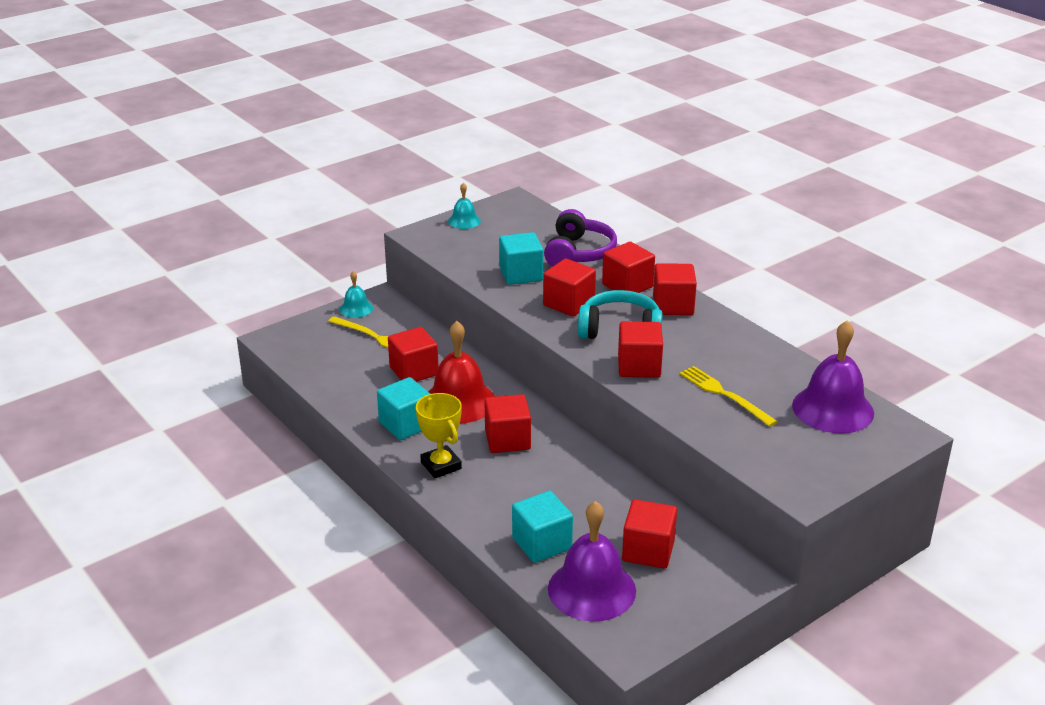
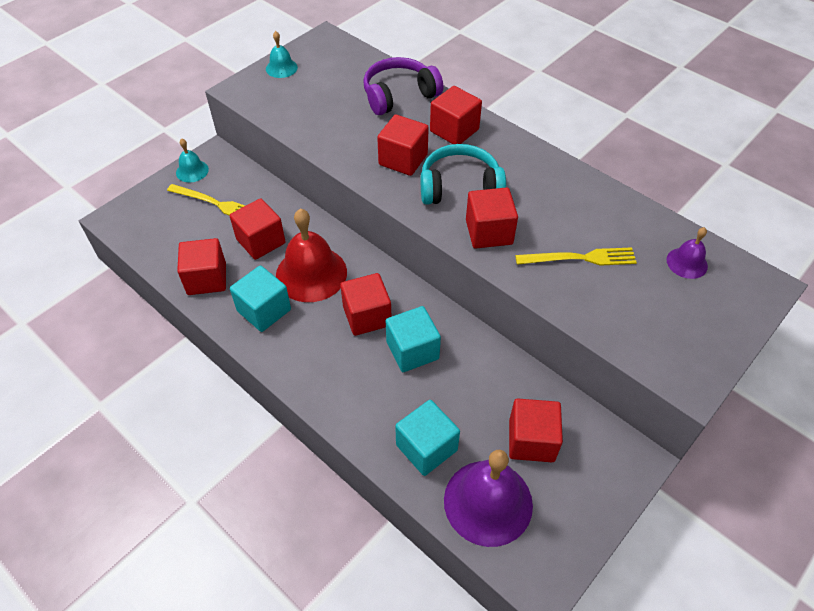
camera: 10 degrees left, 20 degrees up
yellow trophy [416,393,462,478] -> none
turquoise cube [499,232,543,285] -> turquoise cube moved to [386,306,441,372]
purple headphones [544,209,617,266] -> purple headphones turned 120 degrees counterclockwise [363,57,443,115]
red cube [653,263,697,315] -> red cube moved to [177,238,226,295]
yellow fork [680,366,778,427] -> yellow fork turned 135 degrees clockwise [515,247,637,266]
purple bell [792,321,874,434] -> purple bell [667,227,708,279], size x0.51

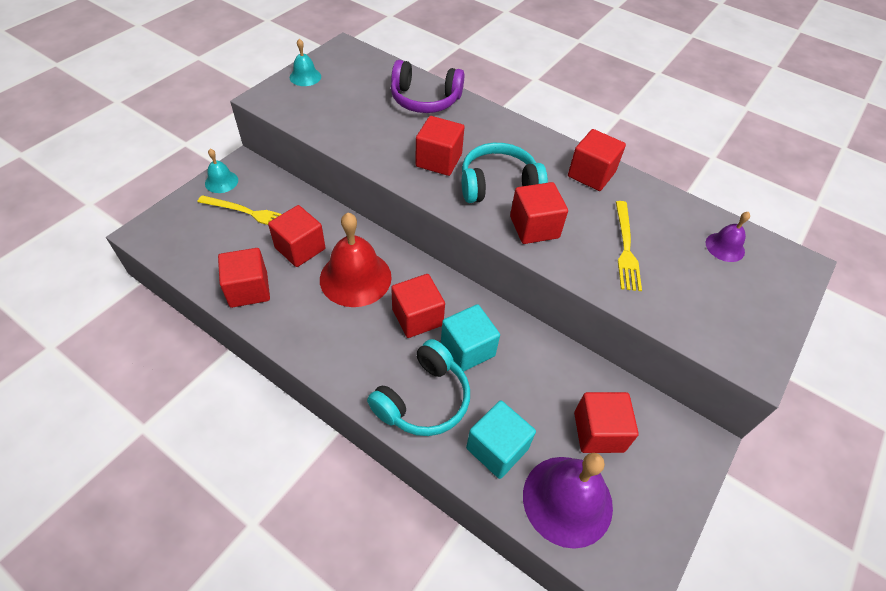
camera: 10 degrees left, 0 degrees up
turquoise cube [230,266,291,332] -> none
purple headphones [363,57,443,115] -> purple headphones turned 135 degrees counterclockwise [391,60,464,113]
red cube [430,86,482,144] -> red cube moved to [568,129,626,191]
yellow fork [515,247,637,266] -> yellow fork turned 105 degrees clockwise [616,201,642,291]
none -> turquoise headphones [367,339,470,436]

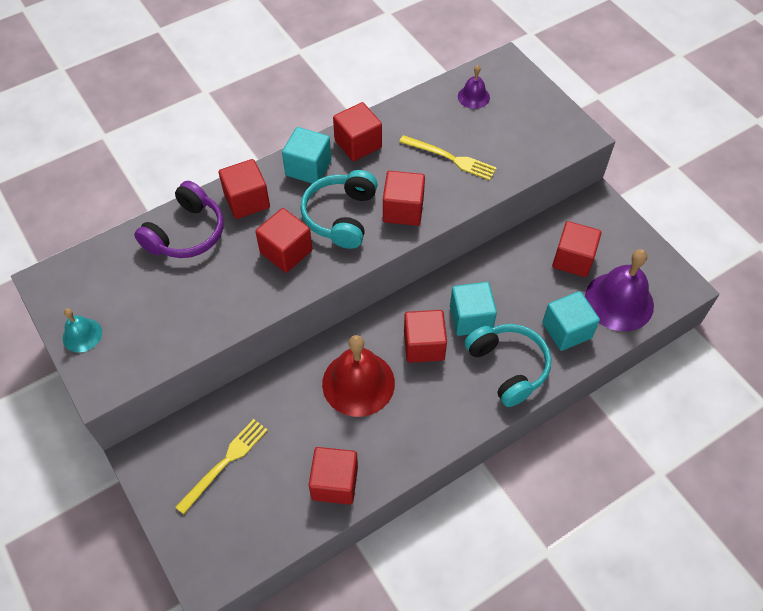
camera: 65 degrees left, 5 degrees up
turquoise bell [205,149,238,193] -> none
red cube [268,205,326,267] -> red cube moved to [219,159,270,219]
none -> turquoise cube [282,127,331,183]

